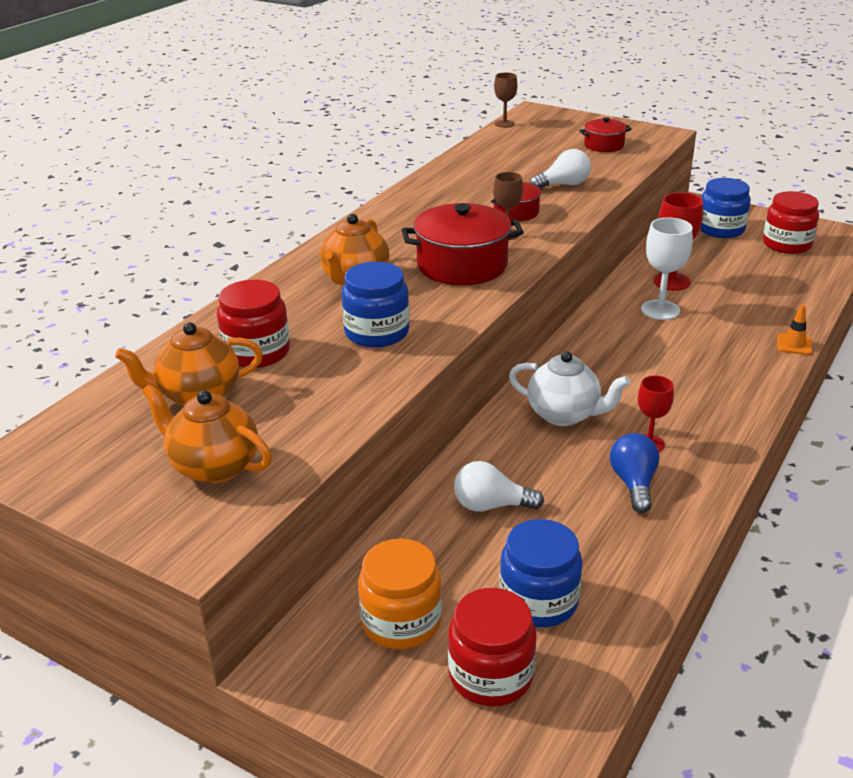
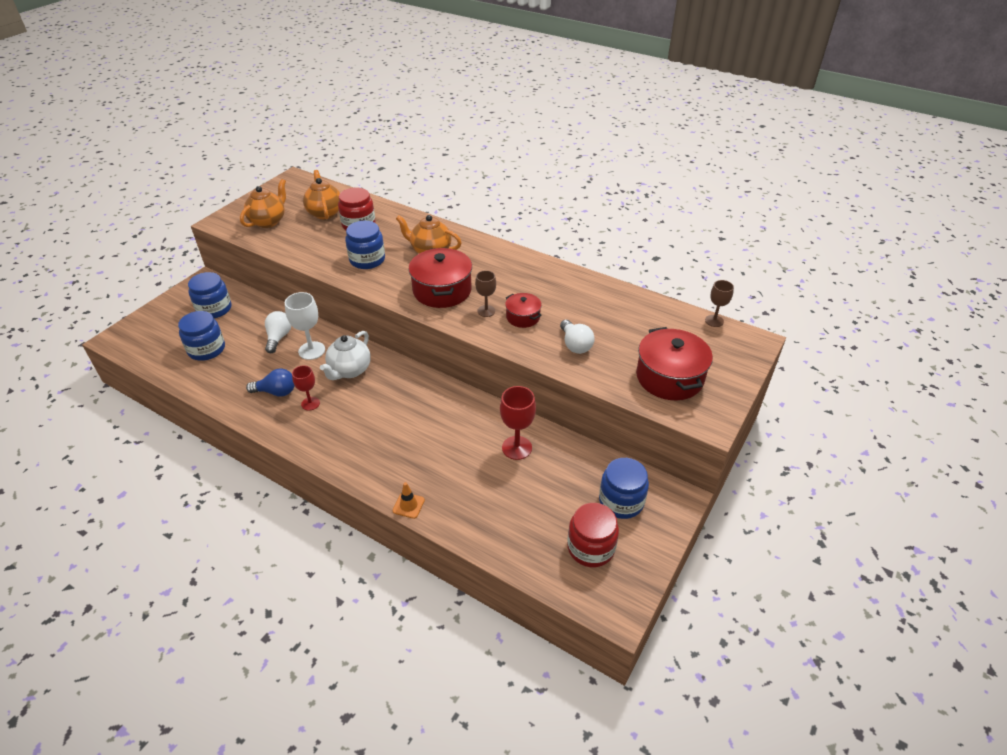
camera: 90 degrees right, 10 degrees up
orange jar [358,539,442,650] -> blue jar [188,272,231,318]
red jar [448,588,537,707] -> none
red pot [579,117,632,152] -> red pot [636,327,713,400], size x1.81
white goblet [641,217,693,320] -> white goblet moved to [285,292,325,360]

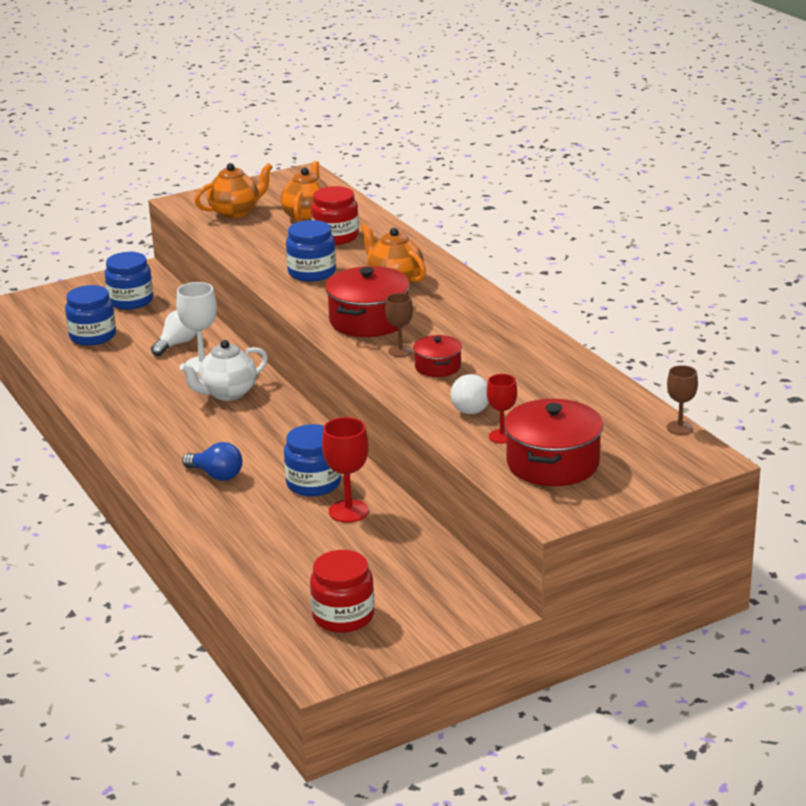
camera: 30 degrees right, 15 degrees down
blue light bulb [246,369,295,397] -> blue light bulb moved to [182,442,242,481]
red goblet [292,365,320,410] -> red goblet moved to [487,374,517,443]
orange traffic cone [393,482,425,519] -> none
blue jar [599,458,649,519] -> blue jar moved to [284,424,341,497]

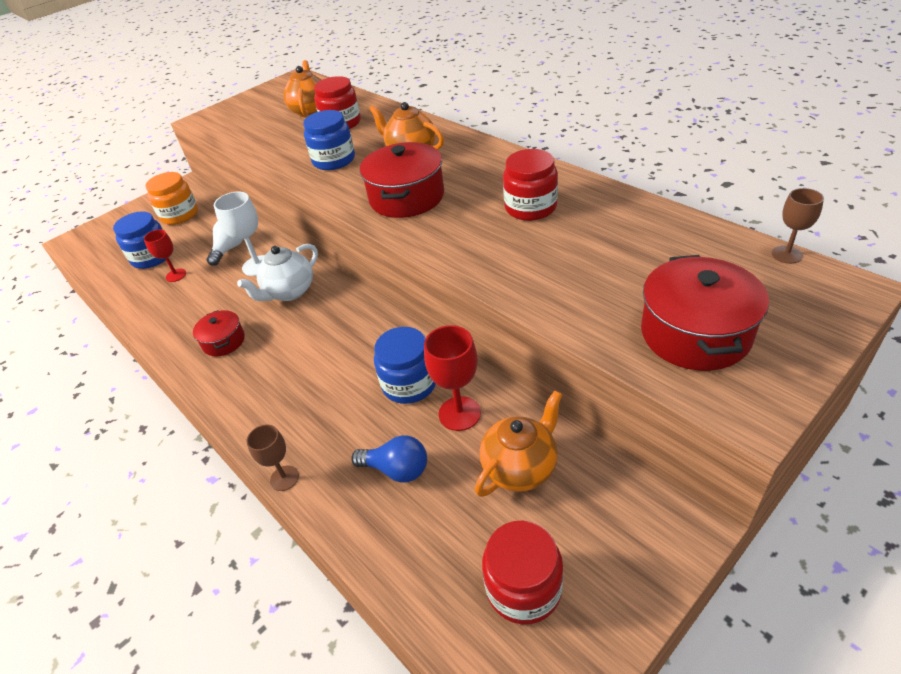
camera: 10 degrees left, 15 degrees up
blue jar [105,252,153,310] -> orange jar [146,172,198,225]
blue light bulb [182,442,242,481] -> blue light bulb moved to [351,435,427,482]
orange teapot [195,163,273,219] -> orange teapot moved to [475,390,563,497]
brown goblet [385,293,413,357] -> brown goblet moved to [246,424,299,491]
red pot [413,335,462,377] -> red pot moved to [193,310,245,357]
white light bulb [450,374,489,414] -> none
red goblet [487,374,517,443] -> red goblet moved to [144,229,186,282]
none -> red jar [503,149,558,221]

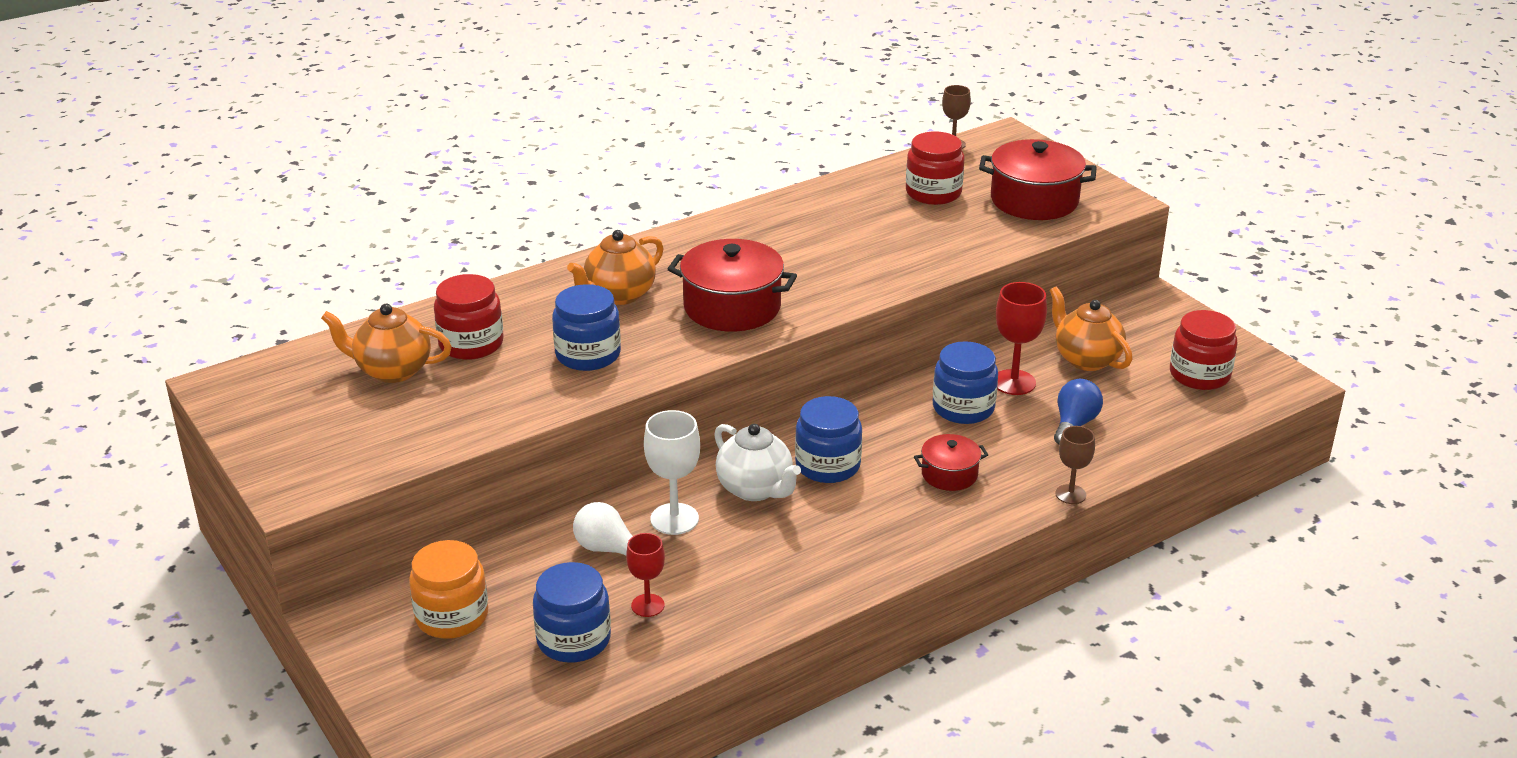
camera: 85 degrees left, 10 degrees down
red pot [193,310,245,357] -> red pot moved to [914,434,988,491]
red jar [503,149,558,221] -> red jar moved to [906,132,965,205]
none -> blue jar [795,396,862,483]

